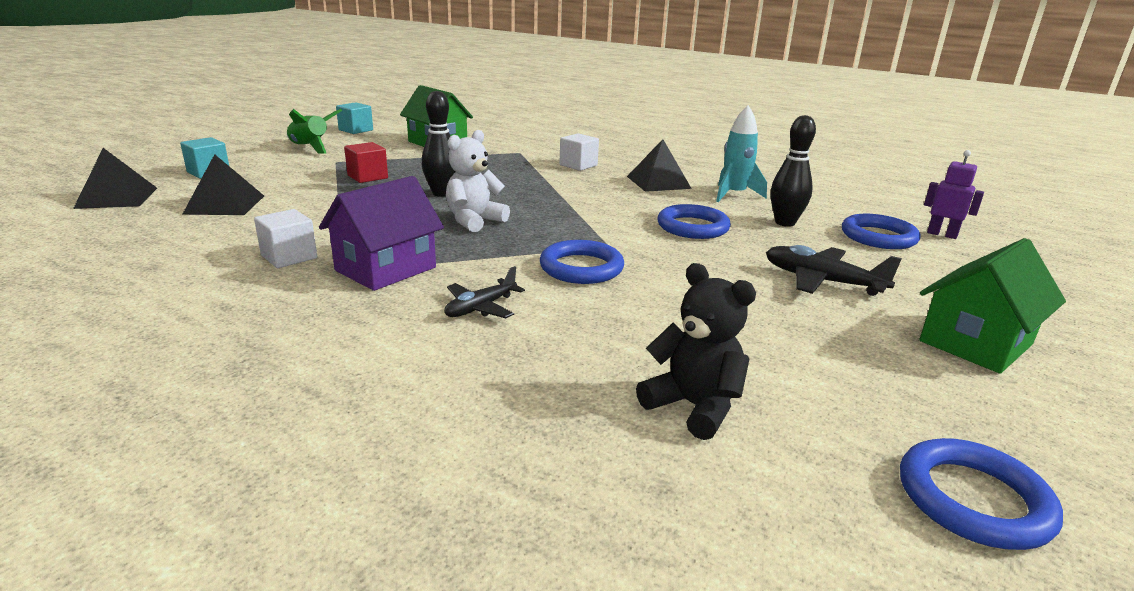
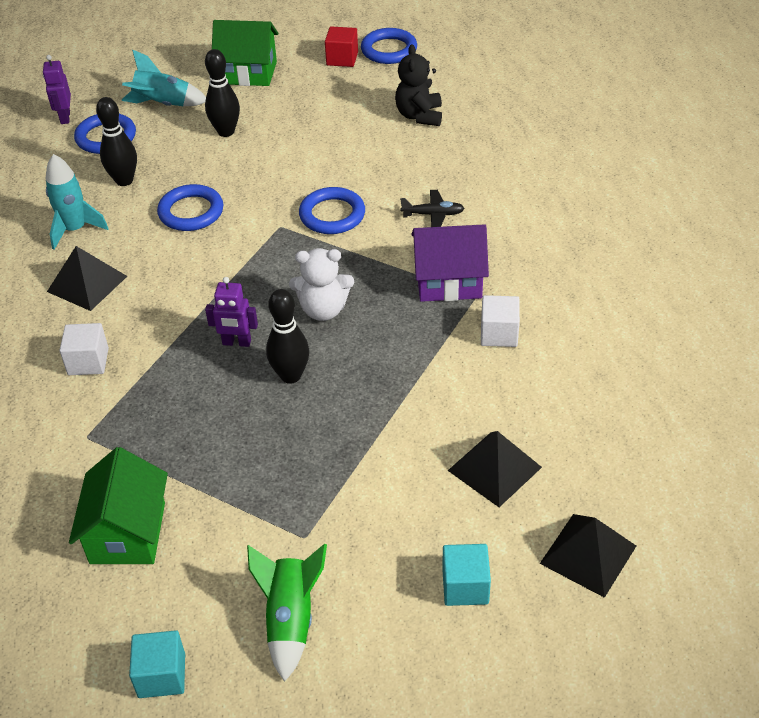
camera: 130 degrees left, 20 degrees up
red cube [344,142,388,183] -> red cube moved to [325,26,358,67]
black plane [766,245,902,296] -> black bowling pin [205,49,240,137]
none -> turquoise rocket [122,49,206,106]
none -> purple robot [205,277,258,347]

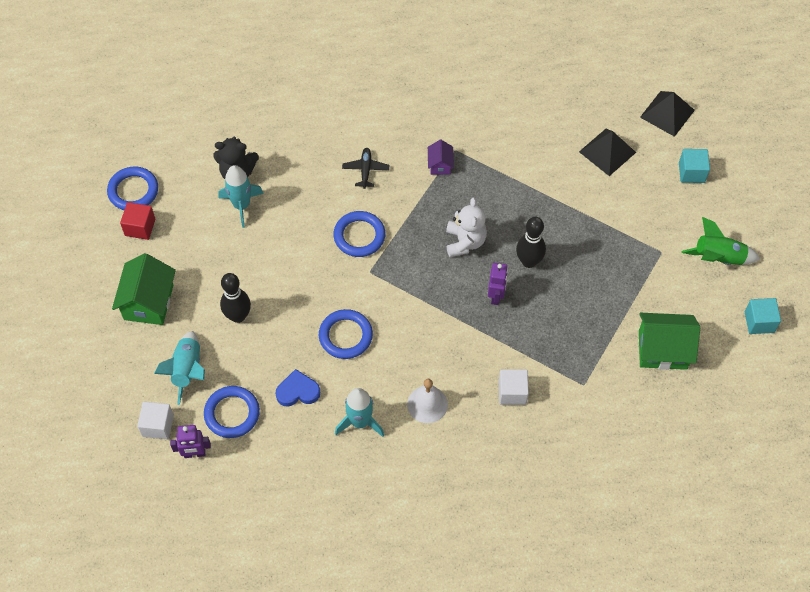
camera: 90 degrees left, 15 degrees up
black pyramid [47,246,127,311] -> white bell [407,379,448,423]
black bowling pin [96,97,137,186] -> blue heart [275,369,320,407]
purple house [411,224,489,302] -> purple house [428,140,454,175], size x0.52
white cube [481,295,520,347] -> white cube moved to [137,402,174,439]
none -> turquoise rocket [219,165,264,228]

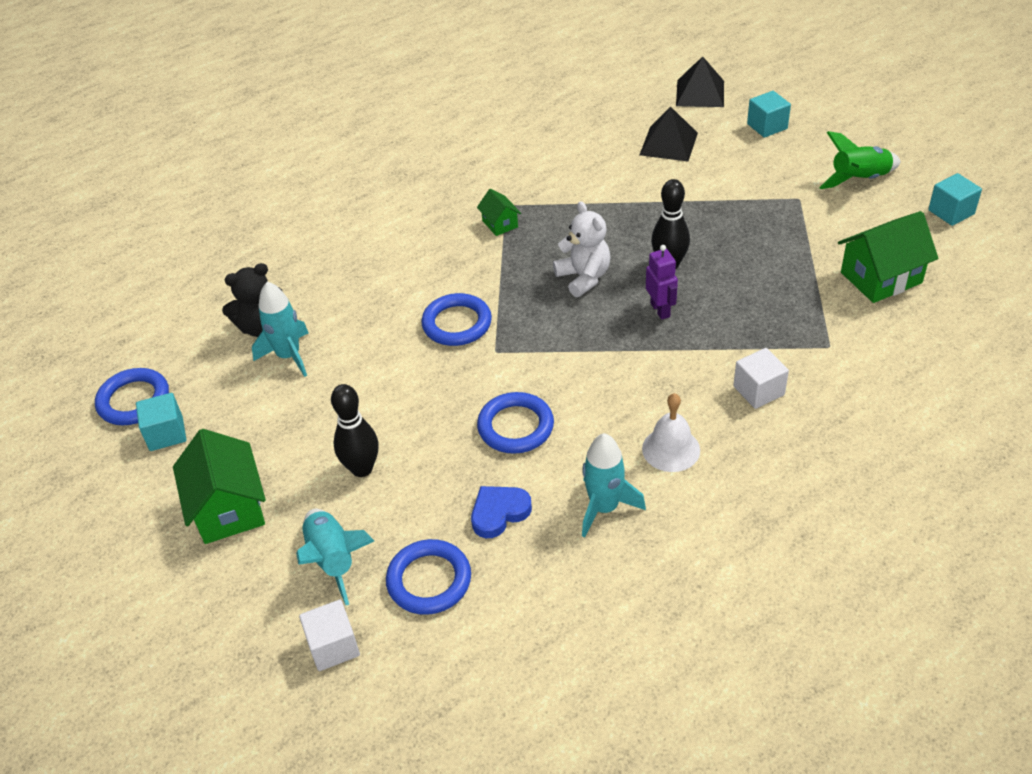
camera: 25 degrees left, 15 degrees down
red cube [120,202,155,240] -> turquoise cube [136,393,186,451]
purple robot [170,425,211,458] -> none
black plane [342,148,389,189] -> none
purple house [428,140,454,175] -> green house [477,188,521,236]

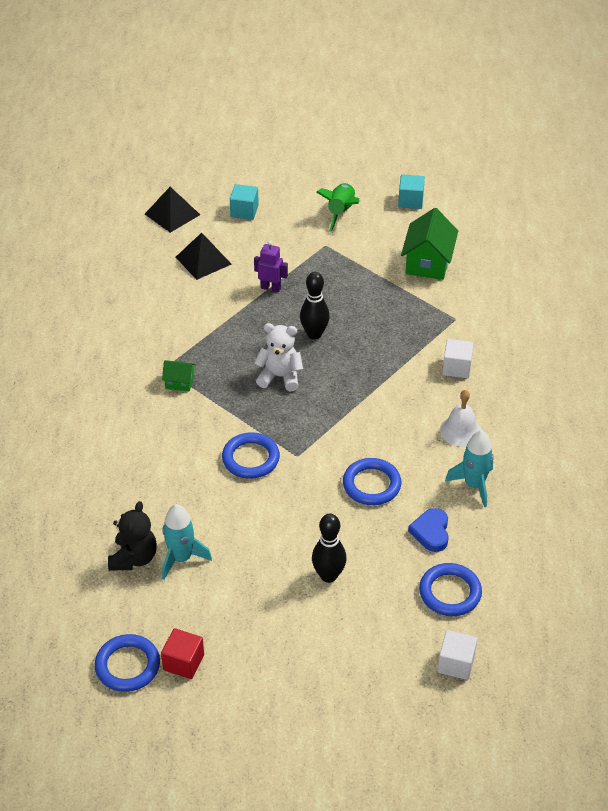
camera: 55 degrees left, 0 degrees up
turquoise cube [136,393,186,451] -> red cube [161,628,204,679]
green house [173,429,266,544] -> none
turquoise rocket [296,509,374,605] -> none
purple robot [646,245,678,320] -> purple robot moved to [254,241,288,293]

